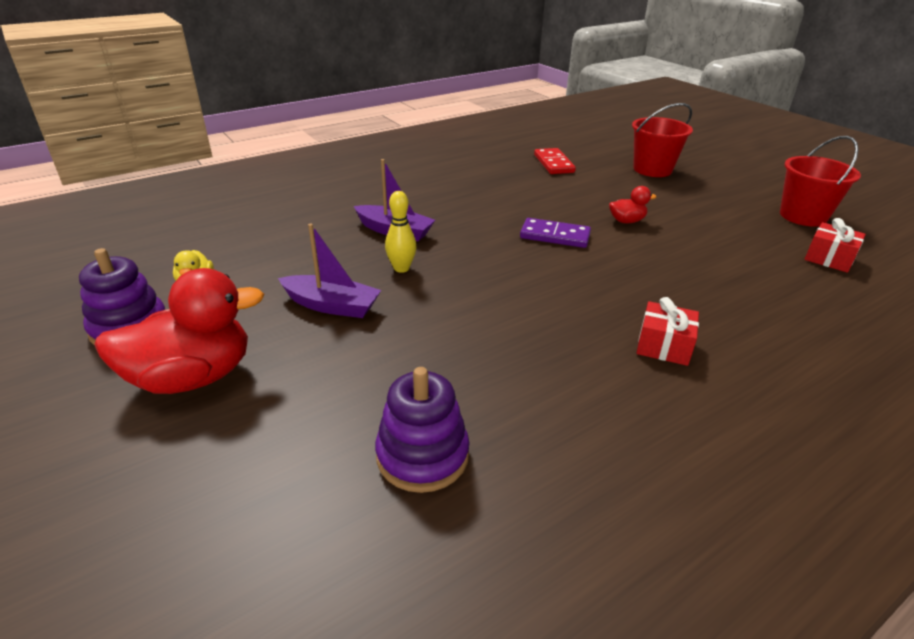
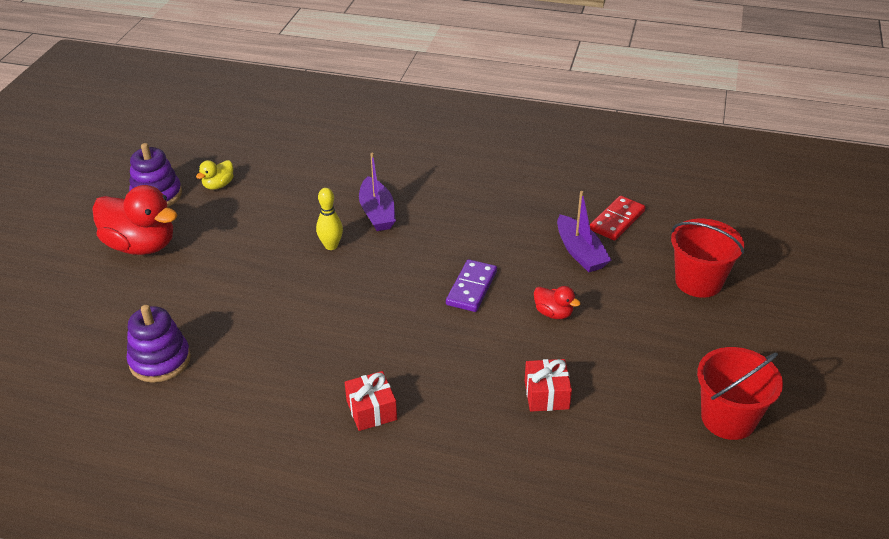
camera: 50 degrees right, 5 degrees up
purple boat [278,223,381,318] -> purple boat moved to [557,191,611,272]
purple domino [520,218,591,248] -> purple domino turned 45 degrees clockwise [446,259,497,312]
red gift [805,218,866,273] -> red gift moved to [525,359,572,412]

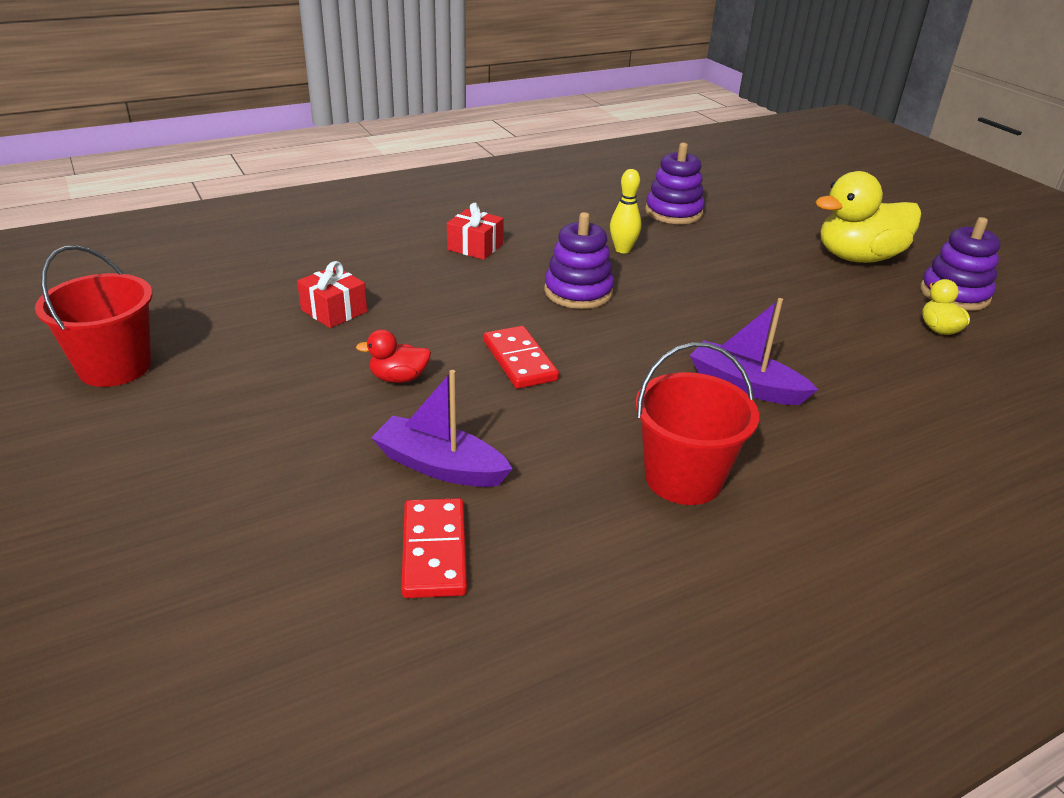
camera: 135 degrees right, 5 degrees down
red duck [92,185,177,255] -> yellow duck [815,171,921,263]
yellow bowling pin [316,188,343,250] -> yellow bowling pin moved to [610,169,641,253]
purple domino [446,259,497,312] -> red domino [484,326,559,389]
red bucket [671,219,744,298] -> red bucket moved to [635,342,759,505]
none -> purple stacking toy [544,212,614,309]

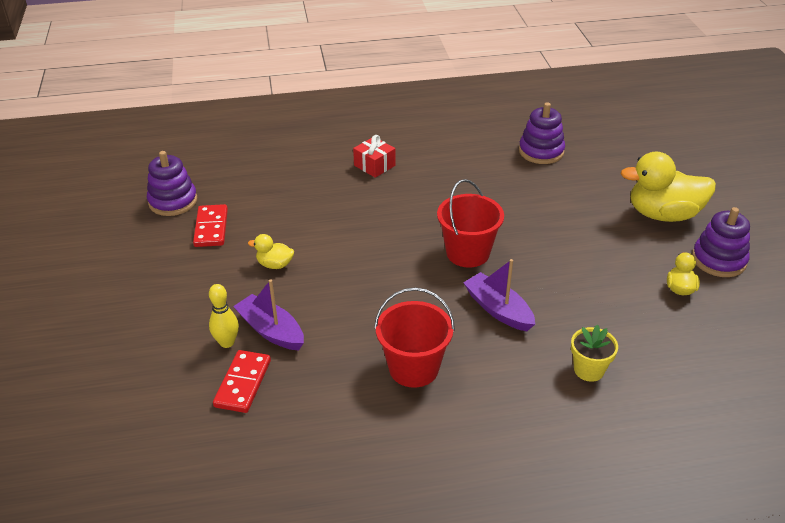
camera: 20 degrees right, 5 degrees up
red bucket [35,245,153,387] -> red bucket moved to [437,179,504,267]
red gift [297,261,367,328] -> none
red duck [356,329,431,383] -> yellow duck [248,234,294,269]
red domino [484,326,559,389] -> red domino moved to [193,204,228,247]
purple stacking toy [544,212,614,309] -> purple stacking toy moved to [147,151,197,216]
yellow bowling pin [610,169,641,253] -> yellow bowling pin moved to [209,284,239,348]
none -> yellow flower pot [571,325,618,382]

